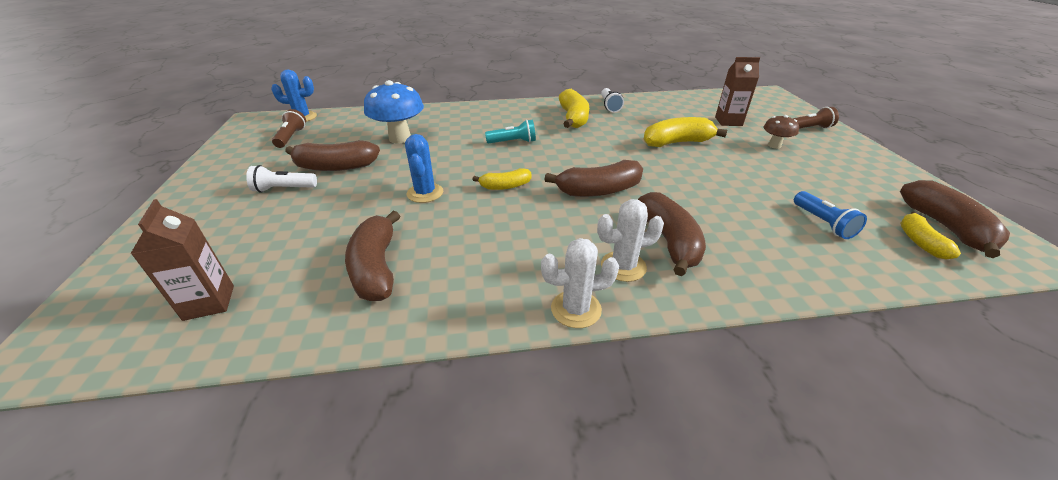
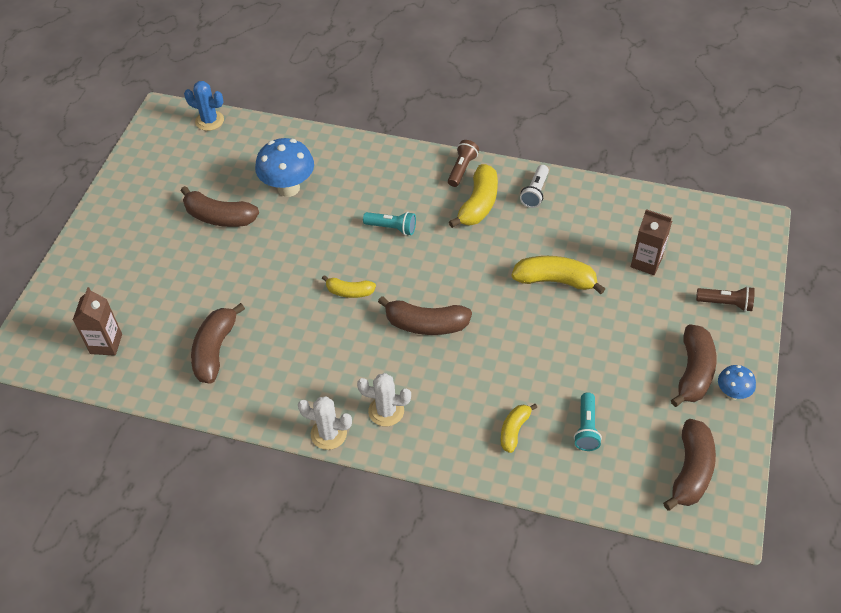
camera: 25 degrees right, 15 degrees up
white flashlight [246,165,317,193] -> none
brown flashlight [272,109,306,148] -> brown flashlight moved to [448,140,479,187]
blue cactus [405,134,443,203] -> none
brown banana [638,192,706,276] -> brown banana moved to [671,324,716,407]
brown mushroom [764,115,799,149] -> none
blue flashlight [794,191,867,239] -> turquoise flashlight [574,392,602,451]
yellow banana [900,211,961,259] -> yellow banana moved to [500,404,537,453]
none -> blue mushroom [718,365,756,400]

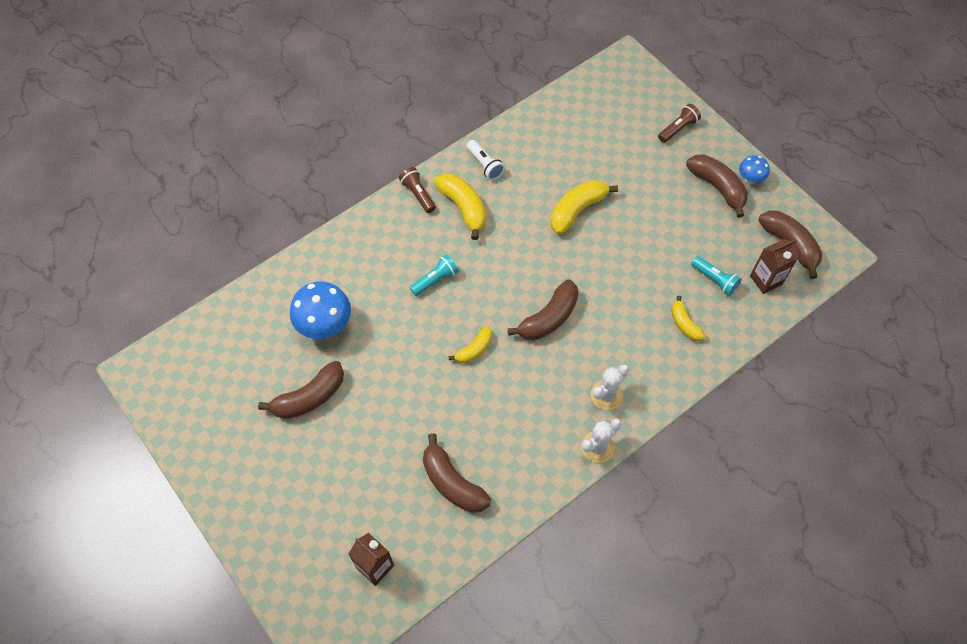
camera: 55 degrees left, 10 degrees up
blue cactus [184,81,224,131] -> none
brown carton [631,209,672,275] -> brown carton moved to [750,239,798,294]

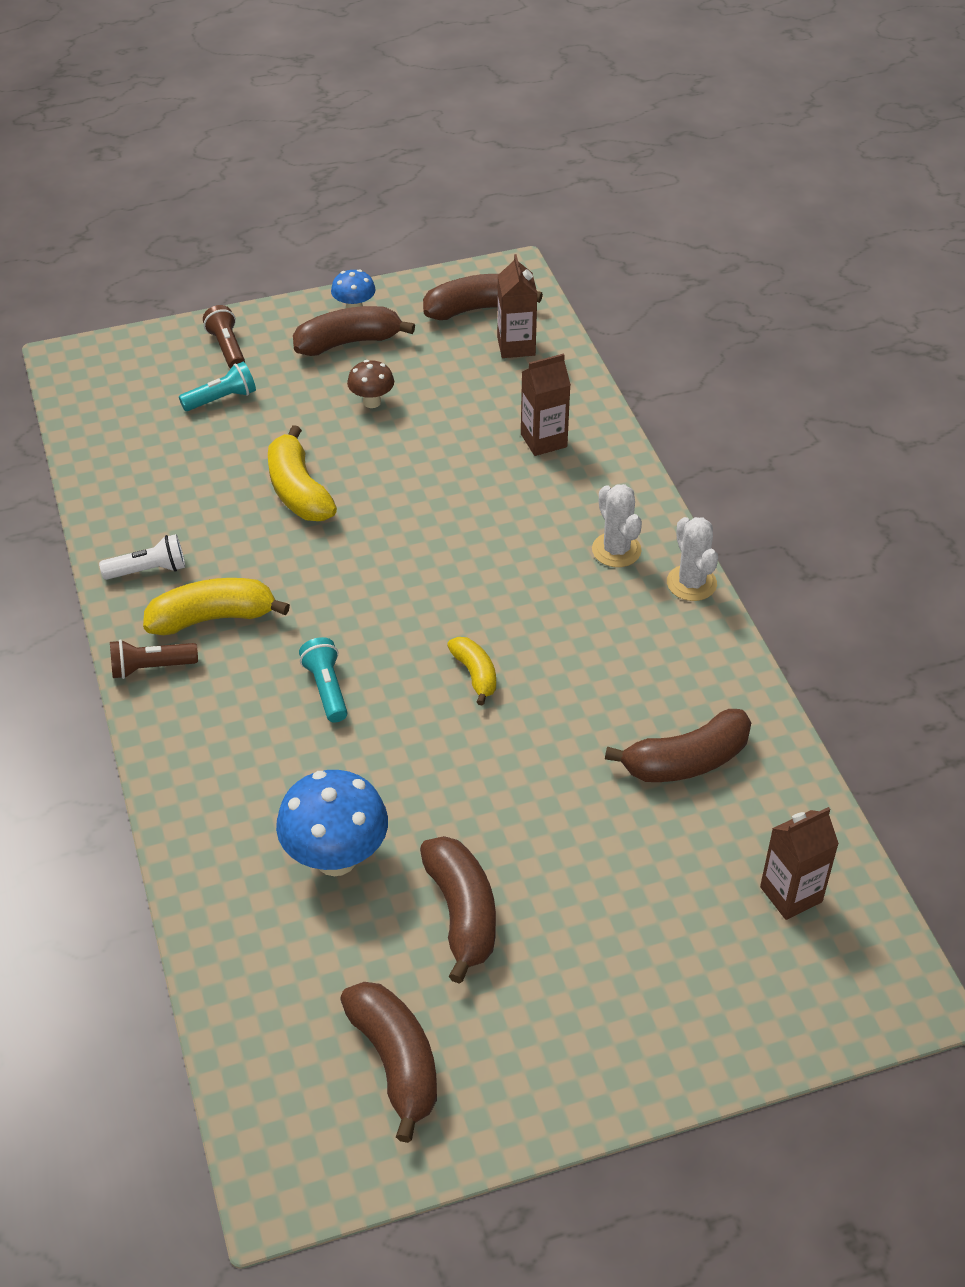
camera: 70 degrees left, 15 degrees down
brown banana [508,280,579,341] -> brown banana moved to [340,982,437,1143]
yellow banana [671,296,706,341] -> brown carton [521,354,571,456]
turquoise flashlight [691,256,742,296] -> turquoise flashlight moved to [179,362,256,411]
none -> brown mushroom [347,360,394,408]

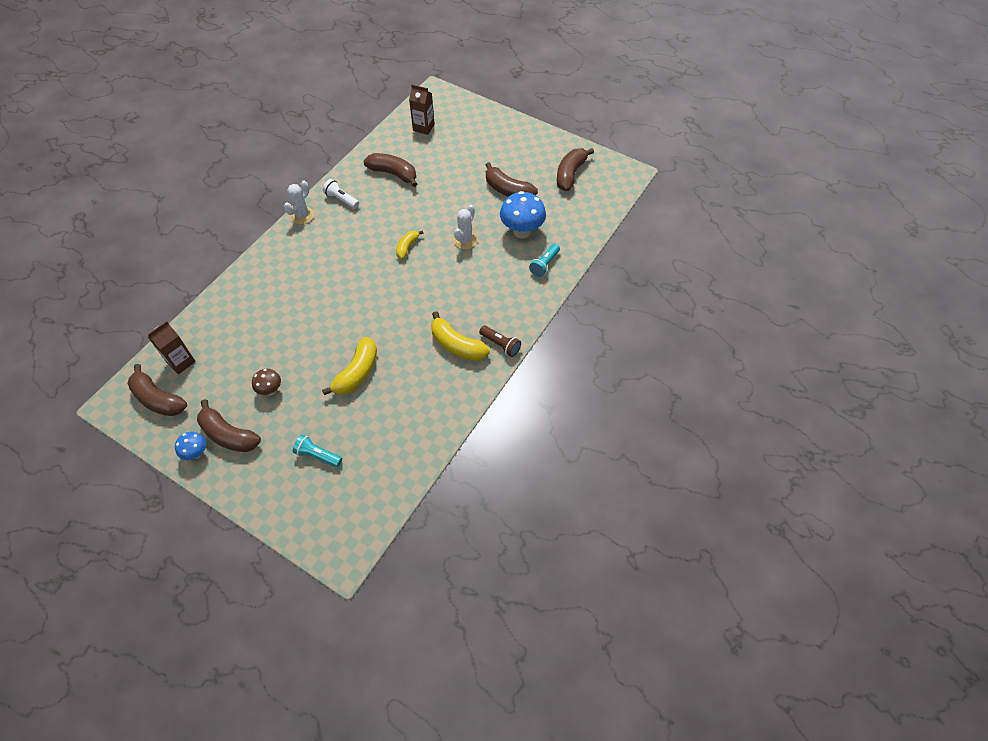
camera: 130 degrees left, 10 degrees up
white flashlight [99,534,185,580] -> white flashlight moved to [323,179,359,209]
brown flashlight [203,305,245,369] -> none
turquoise flashlight [299,637,348,723] -> turquoise flashlight moved to [529,244,560,277]
brown banana [420,836,496,984] -> brown banana turned 90 degrees counterclockwise [486,162,538,197]
brown carton [521,354,571,456] -> none
white cactus [592,484,642,567] -> white cactus moved to [453,205,477,249]

